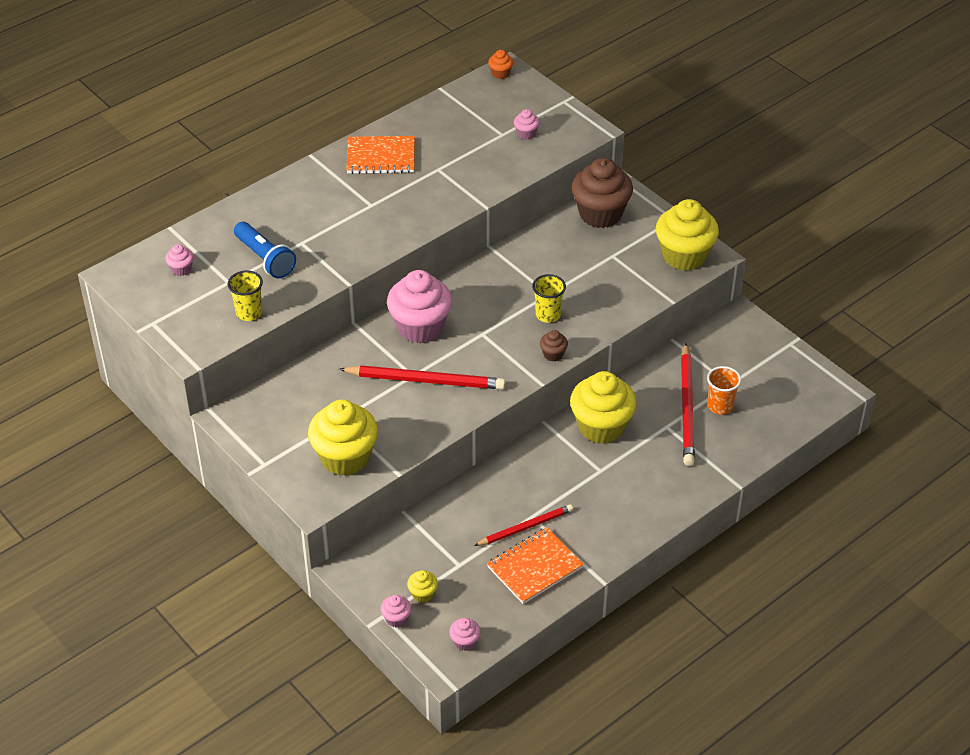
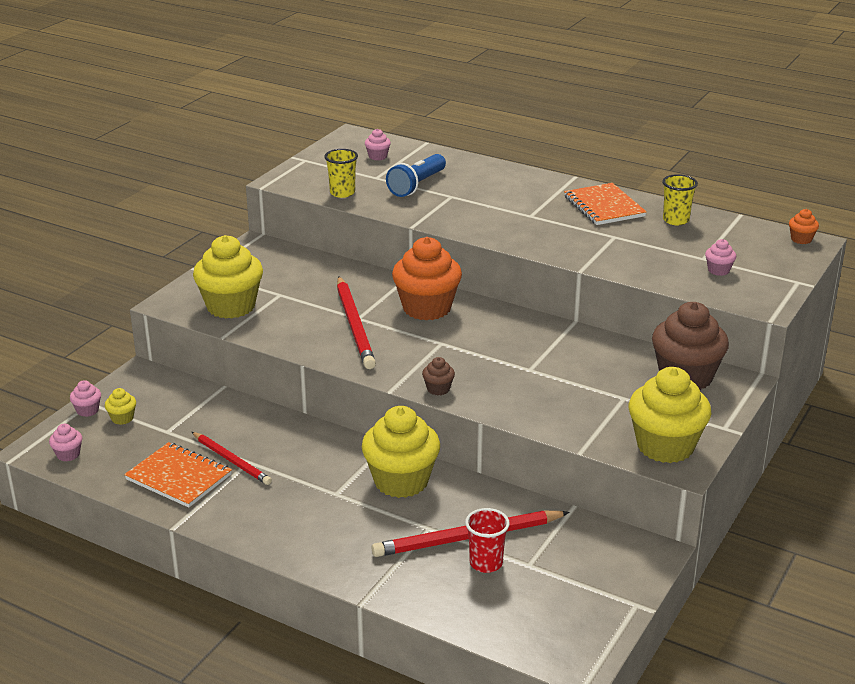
camera: 70 degrees right, 15 degrees down
pink cupcake [387,270,452,343] -> orange cupcake [392,237,462,320]
yellow cup [532,274,566,323] -> yellow cup moved to [662,174,698,225]
orange cup [707,366,741,415] -> red cup [465,508,510,573]

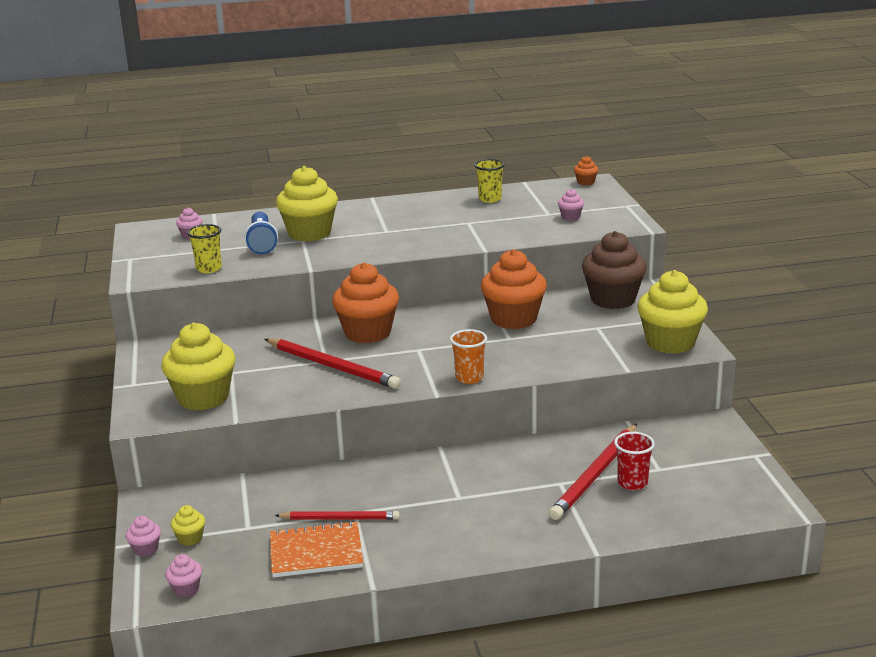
camera: 40 degrees left, 5 degrees down
yellow cupcake [362,406,440,498] -> yellow cupcake moved to [276,166,338,242]
brown cupcake [422,357,455,395] -> orange cup [450,329,487,384]
orange notebook [564,183,647,225] -> none
none -> orange cupcake [481,249,547,329]

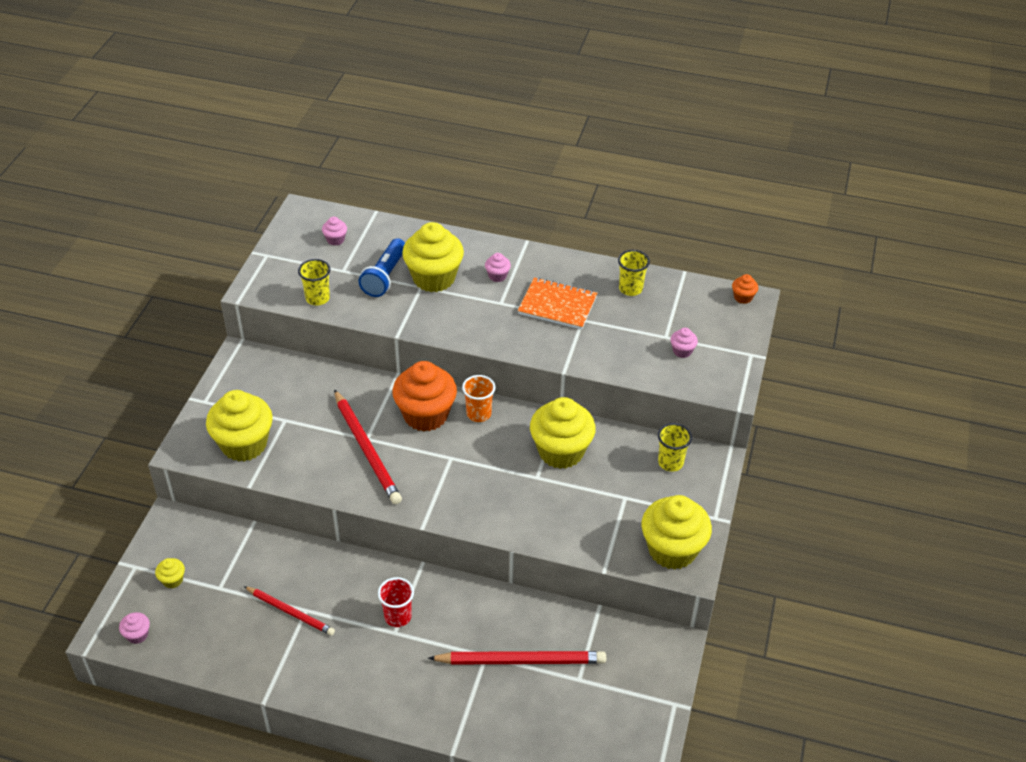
camera: 25 degrees right, 20 degrees up
pink cupcake [126,516,161,557] -> pink cupcake moved to [485,253,511,282]
orange notebook [270,521,363,577] -> orange notebook moved to [518,277,597,330]
orange cup [450,329,487,384] -> orange cup moved to [462,375,495,422]
orange cupcake [481,249,547,329] -> yellow cupcake [530,397,596,469]
red pencil [549,424,637,520] -> red pencil turned 150 degrees counterclockwise [428,651,606,664]
brown cupcake [582,231,647,309] -> yellow cup [658,423,692,472]
red cup [614,432,655,490] -> red cup moved to [378,577,414,627]

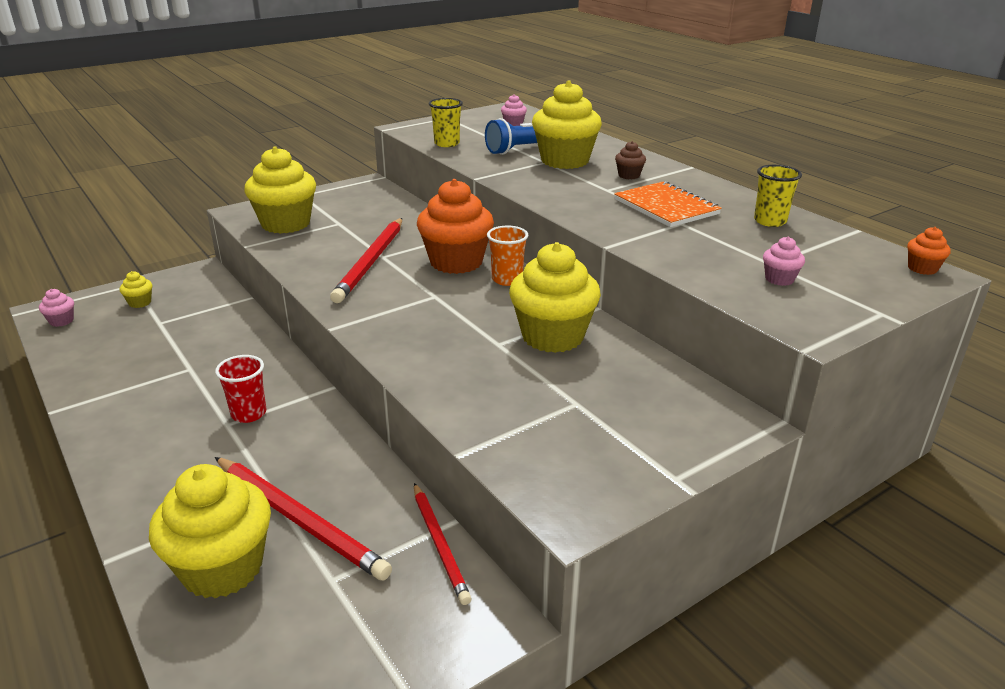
camera: 40 degrees right, 15 degrees down
red pencil [244,586,335,636] -> red pencil moved to [414,483,472,605]
pink cupcake [485,253,511,282] -> brown cupcake [615,141,646,179]
yellow cupcake [641,495,712,570] -> yellow cupcake moved to [149,464,271,599]
yellow cup [658,423,692,472] -> none

